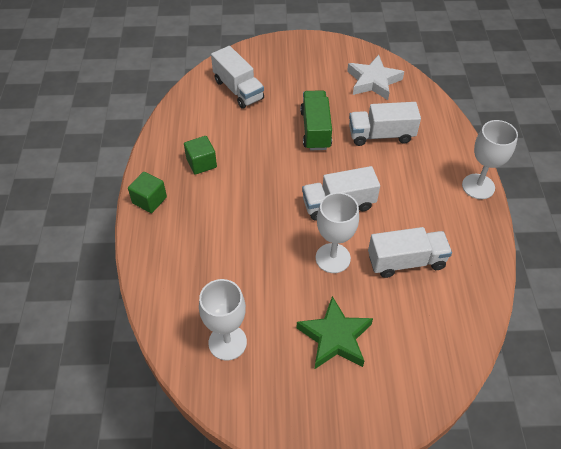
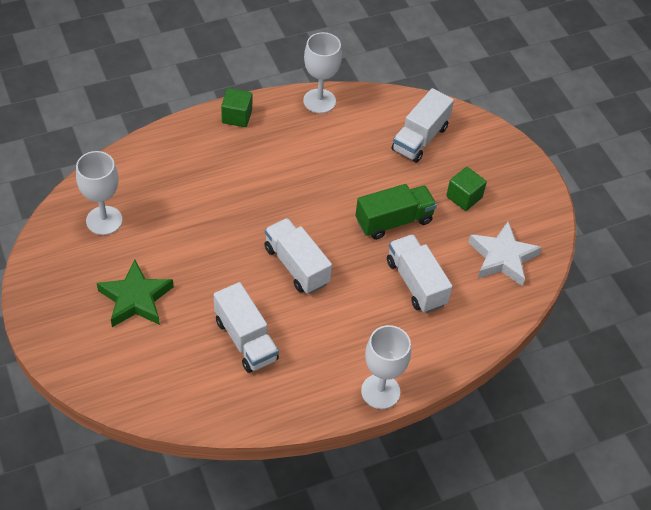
camera: 65 degrees right, 0 degrees up
green cube [184,136,217,175] -> green cube moved to [446,167,487,211]
white goblet [316,192,359,273] -> white goblet moved to [303,32,342,113]

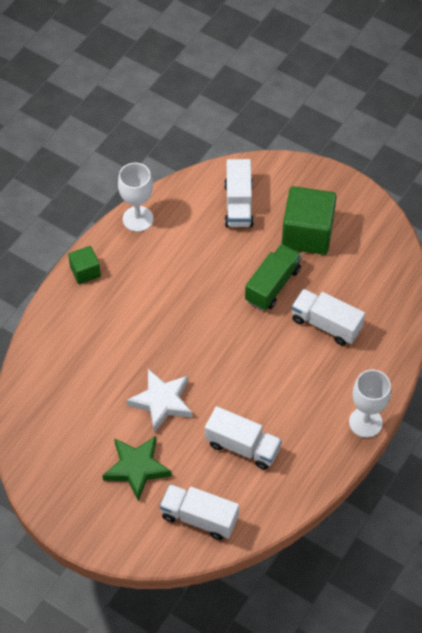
camera: 30 degrees left, 5 degrees up
white goblet [76,151,123,235] -> none
white truck [264,218,332,294] -> white truck moved to [160,484,239,540]
green cube [446,167,487,211] -> green cube [282,186,337,255], size x1.92
white star [468,221,542,286] -> white star moved to [127,369,192,433]

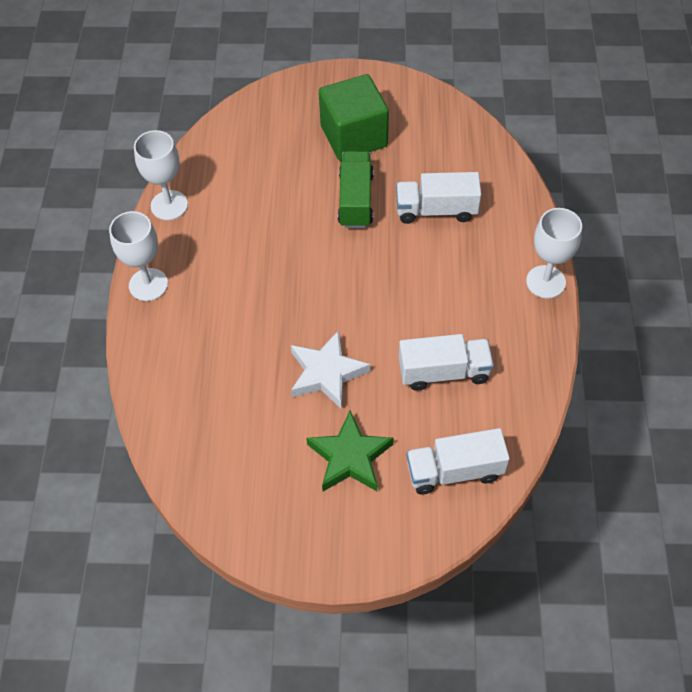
camera: 30 degrees left, 0 degrees up
green cube [68,246,101,284] -> white goblet [109,211,168,301]
white truck [224,159,254,227] -> none

